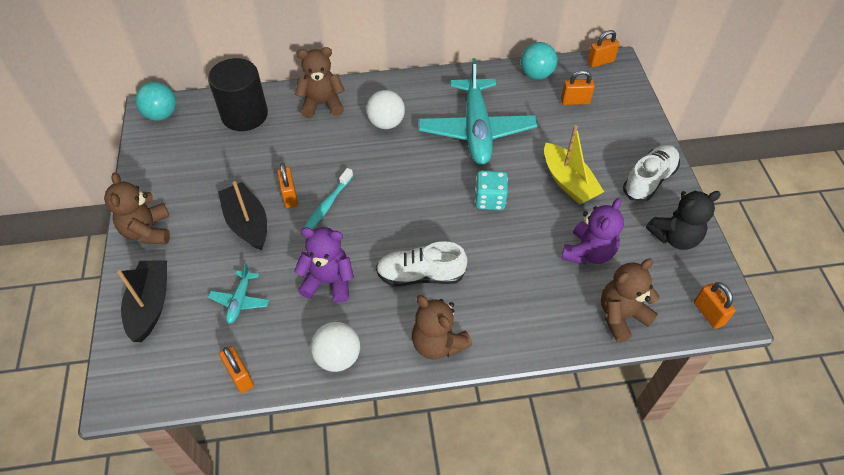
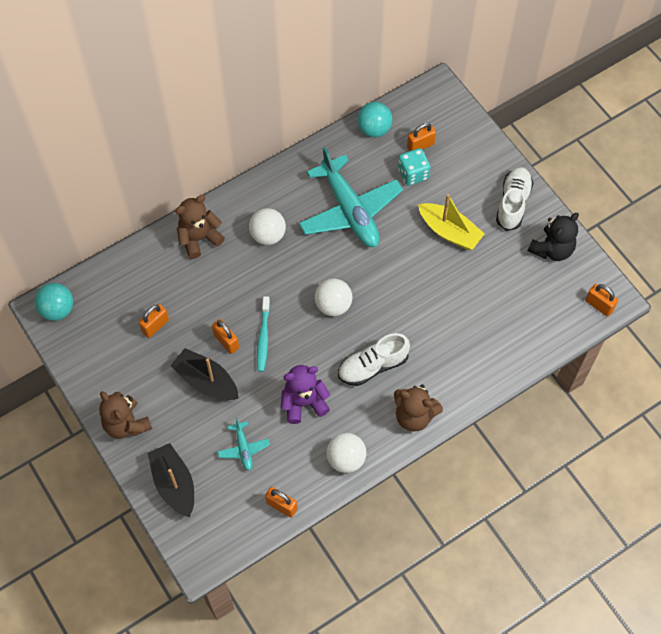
camera: 25 degrees left, 10 degrees up
black cylinder [208,58,268,131] -> none
turquoise dice [475,170,508,210] -> turquoise dice moved to [398,148,431,186]
purple teddy bear [562,198,624,265] -> none
orange padlock [587,30,620,67] -> orange padlock moved to [139,304,169,338]
brown teddy bear [601,259,659,342] -> none
none -> white ball [315,278,353,316]

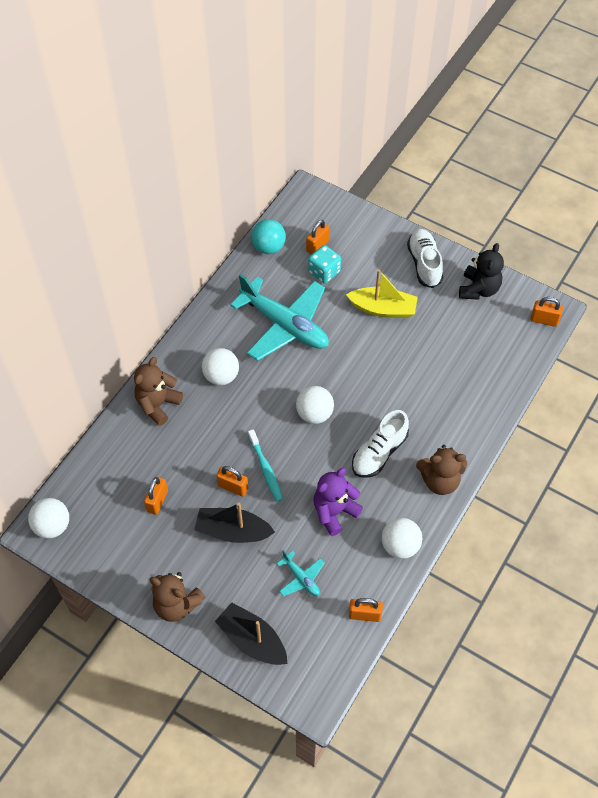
camera: 25 degrees left, 5 degrees down
turquoise ball [35,283,73,321] -> white ball [28,498,69,538]

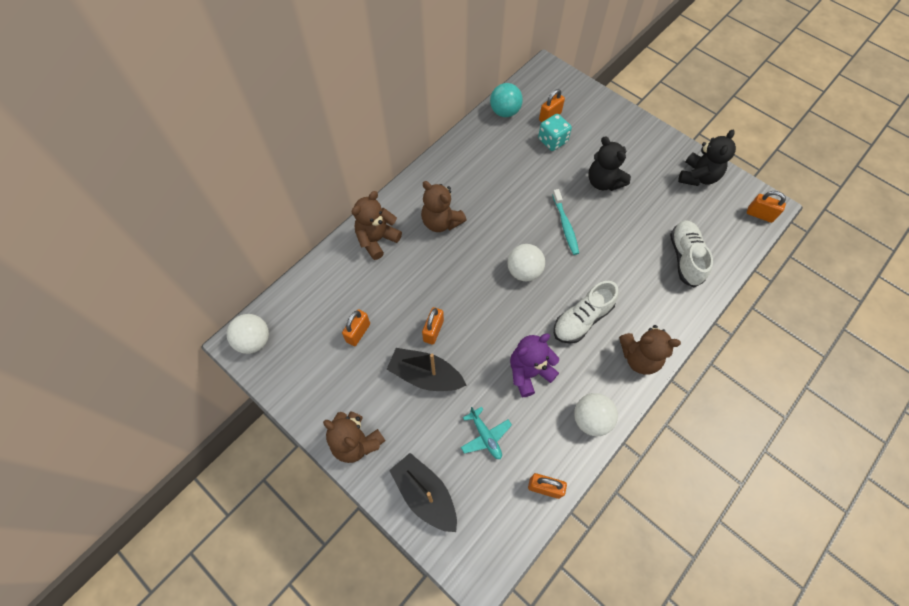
camera: 10 degrees right, 5 degrees up
white ball [202,348,239,385] -> brown teddy bear [421,181,466,232]
orange padlock [216,466,248,497] -> orange padlock turned 75 degrees clockwise [422,307,444,345]
turquoise plane [230,274,329,361] -> none
turquoise toothbrush [248,429,283,502] -> turquoise toothbrush moved to [552,189,579,255]
yellow boat [346,269,418,318] -> black teddy bear [588,136,631,191]
white shoe [407,229,443,288] -> white shoe moved to [670,220,713,288]

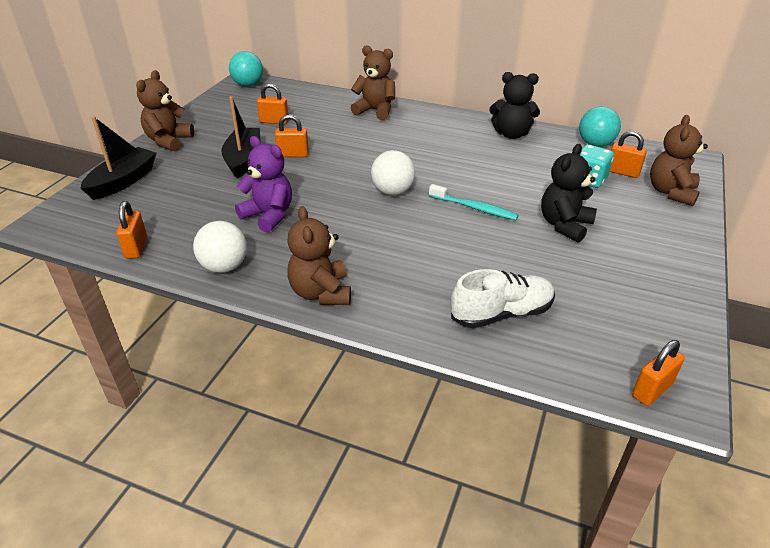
camera: 70 degrees right, 25 degrees down
white ball [227,314,269,354] -> turquoise ball [229,51,263,86]
brown teddy bear [421,181,466,232] -> brown teddy bear moved to [650,115,708,206]
turquoise plane [461,407,512,459] -> none
turquoise toothbrush [552,189,579,255] -> turquoise toothbrush turned 120 degrees counterclockwise [429,184,519,220]
white shoe [554,281,619,344] -> none
black teddy bear [678,130,736,186] -> black teddy bear moved to [489,72,540,139]
orange padlock [747,191,786,223] -> orange padlock turned 45 degrees clockwise [632,340,685,406]

